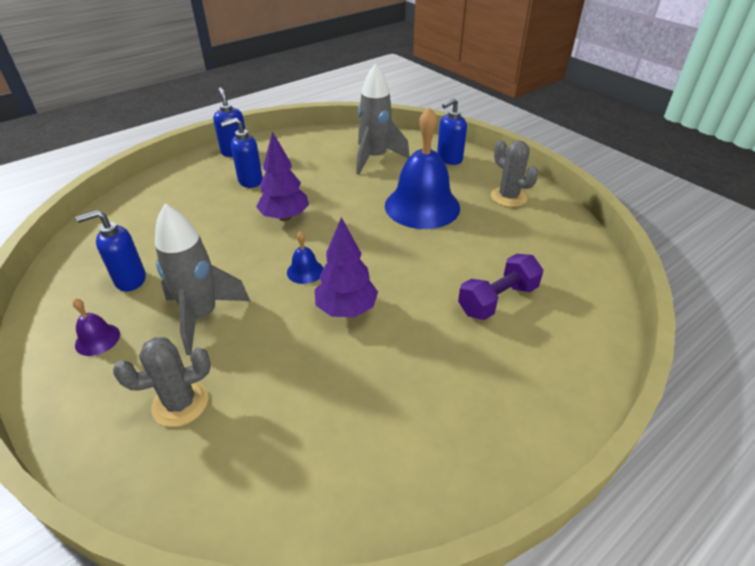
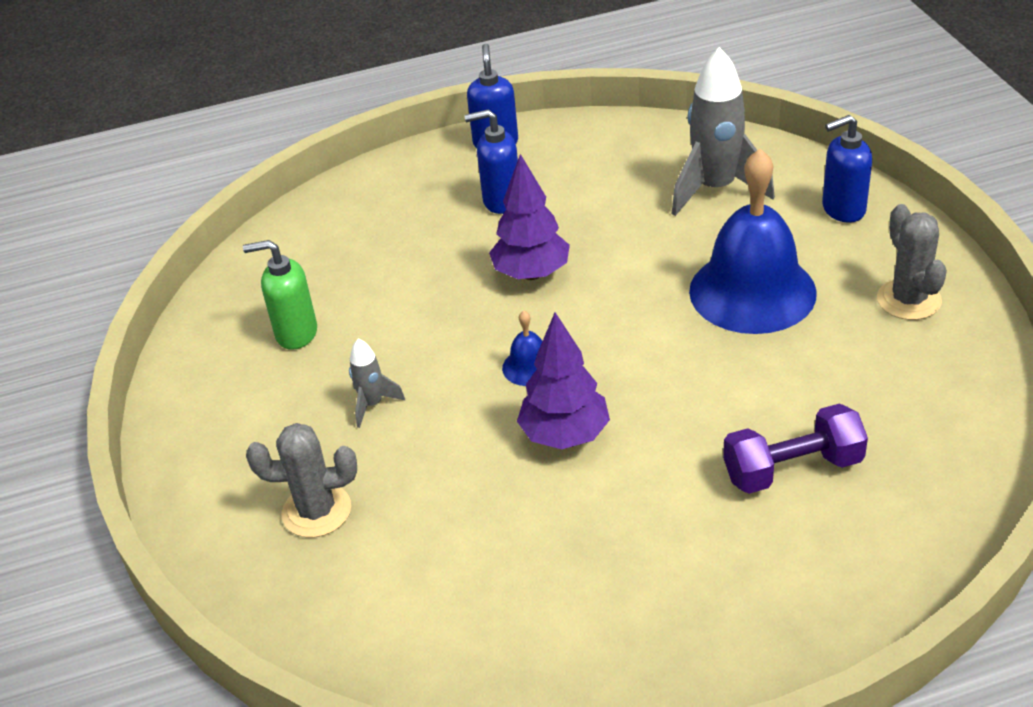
camera: 25 degrees right, 0 degrees up
purple bell [73,298,120,356] -> none
blue soap dispenser [76,210,146,291] -> green soap dispenser [243,240,317,350]
grey rocket [155,204,250,355] -> grey rocket [349,339,405,428], size x0.48

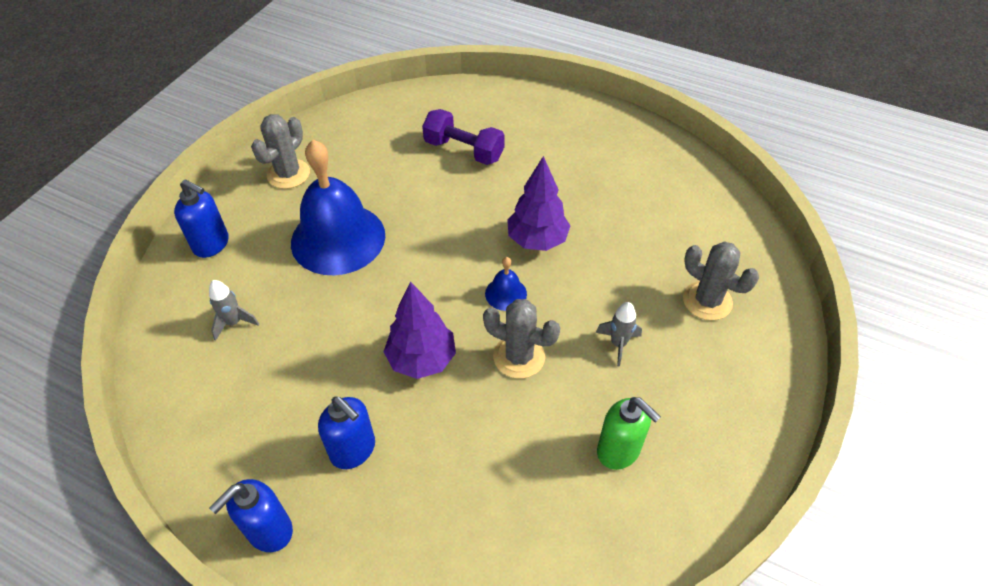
camera: 140 degrees left, 10 degrees up
grey rocket [672,47,775,216] -> grey rocket [209,280,259,341], size x0.48
none -> grey cactus [483,299,560,379]

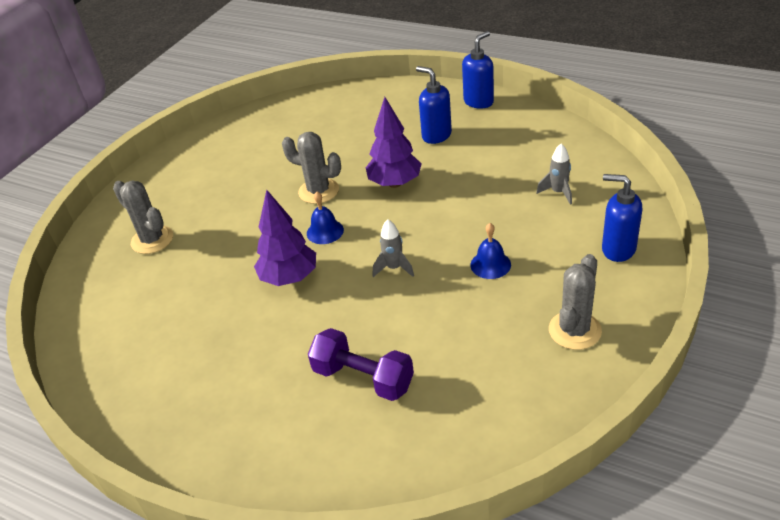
camera: 175 degrees left, 10 degrees down
blue bell [291,140,385,275] -> blue bell [470,223,511,279], size x0.42
grey rocket [596,302,642,366] -> grey rocket moved to [373,220,414,277]
green soap dispenser [597,397,661,470] -> none

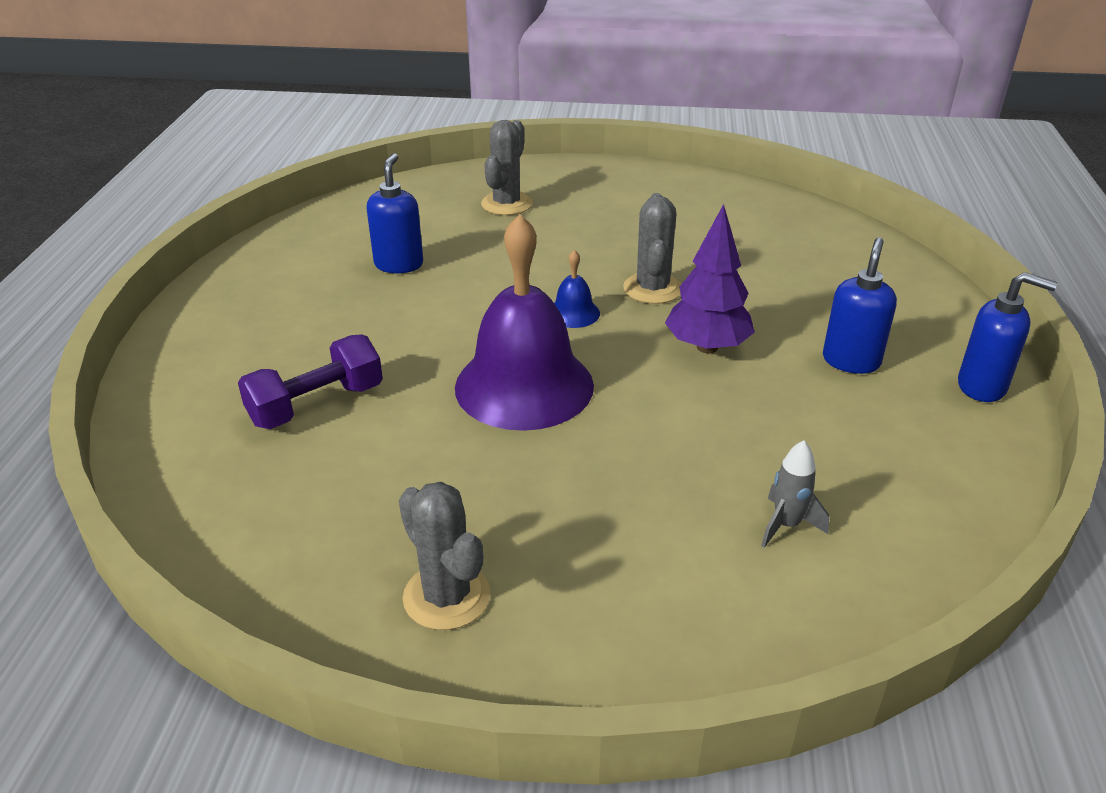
camera: 65 degrees right, 5 degrees down
purple tree [254,190,316,286] -> none
purple dumbbell [308,328,414,401] -> purple dumbbell turned 45 degrees clockwise [238,334,383,429]
grey rocket [373,220,414,277] -> purple bell [455,214,594,431]
blue bell [470,223,511,279] -> none
grey cactus [549,254,602,350] -> grey cactus turned 45 degrees clockwise [399,482,490,630]
blue soap dispenser [602,174,643,262] -> blue soap dispenser moved to [367,153,423,273]

